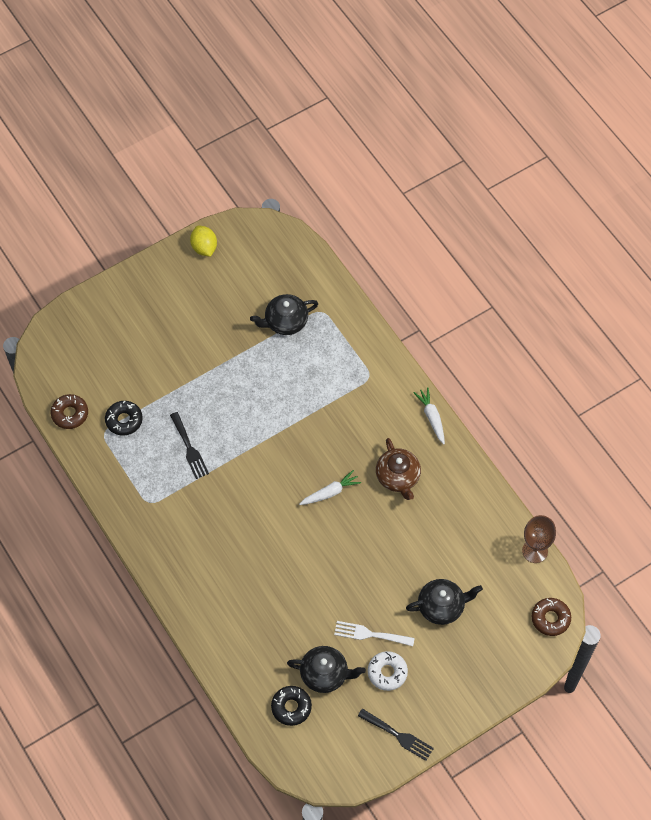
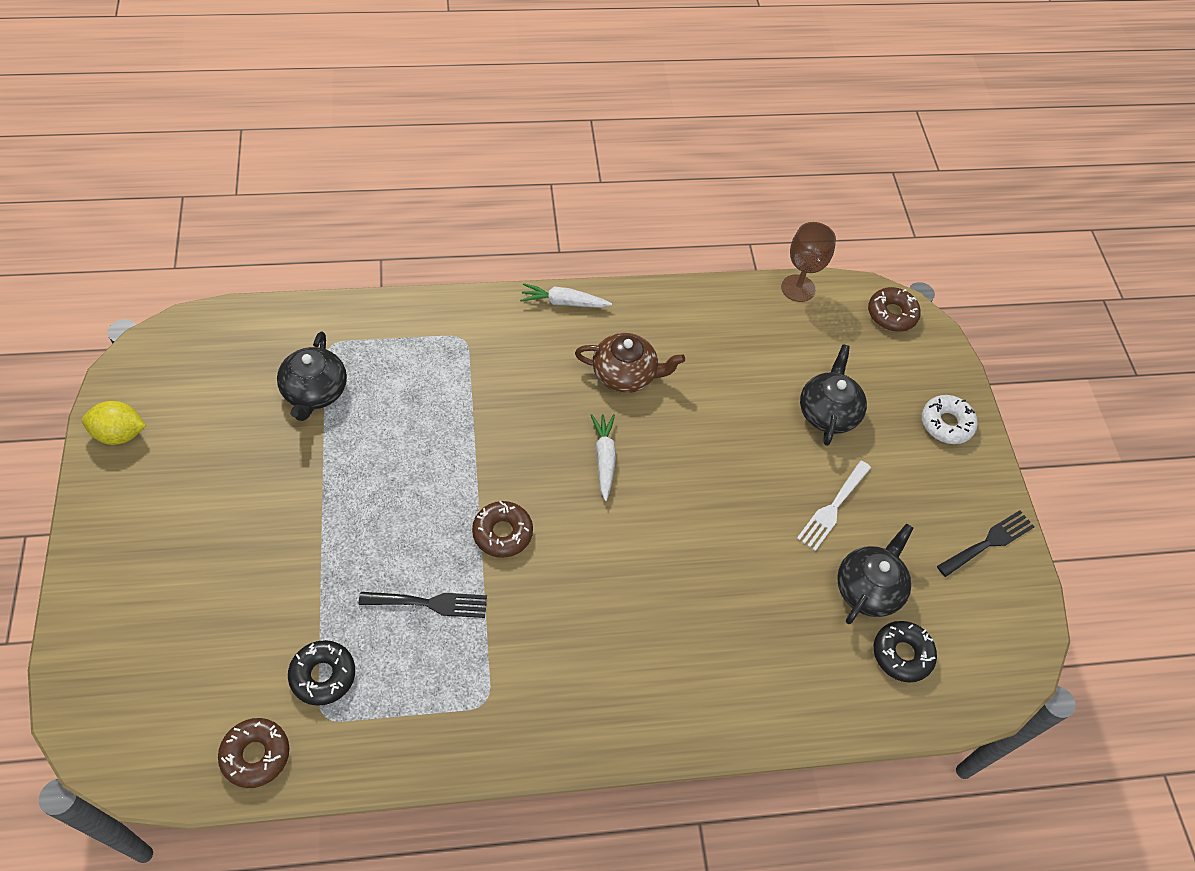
camera: 70 degrees left, 5 degrees down
white donut [368,651,408,691] -> white donut moved to [922,395,978,444]
none -> brown donut [472,501,533,558]

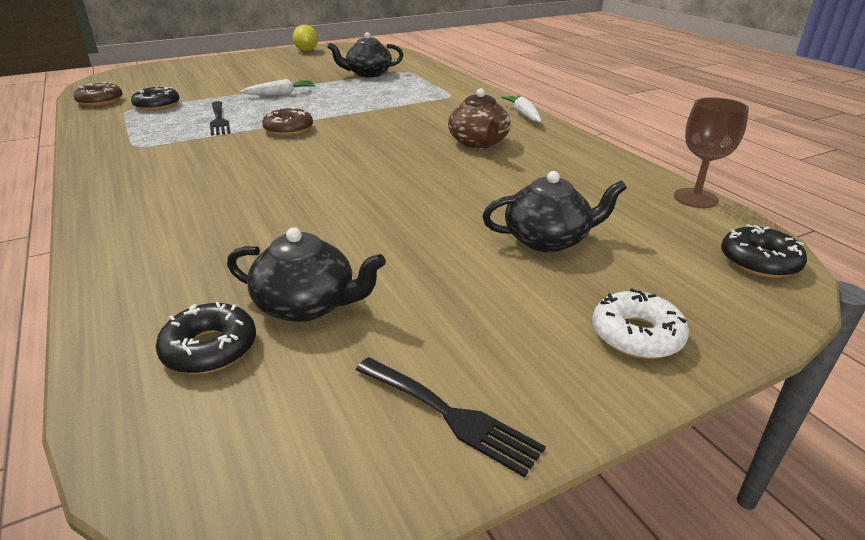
camera: 75 degrees right, 25 degrees down
white carrot [591,414,616,501] -> white carrot moved to [240,79,315,95]
white fork [797,461,871,551] -> none
brown donut [868,287,921,332] -> black donut [721,224,807,278]

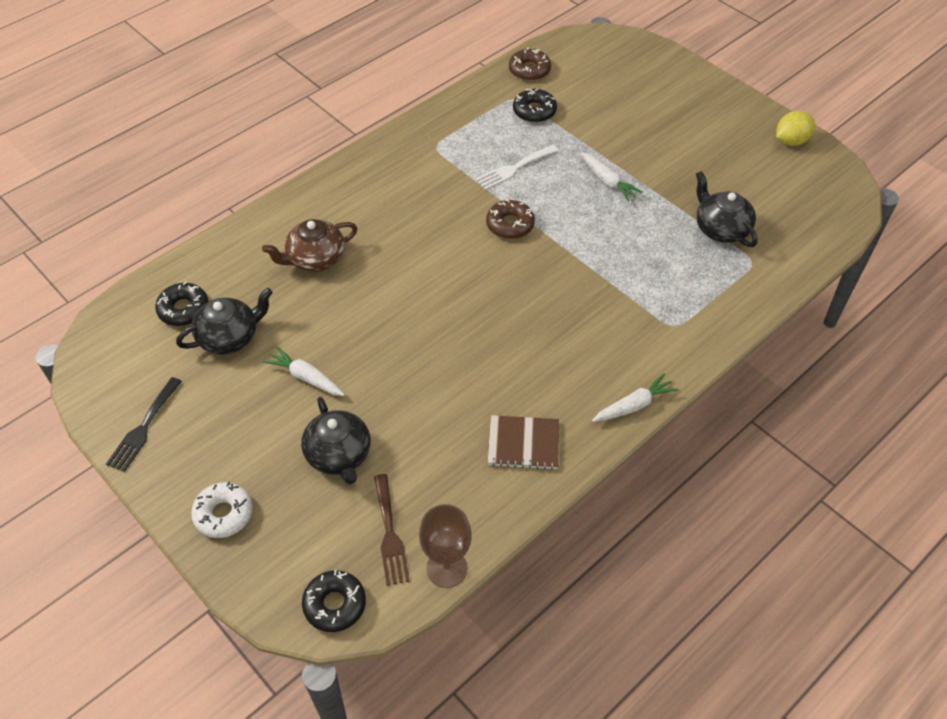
camera: 75 degrees right, 20 degrees up
black fork [210,101,230,136] -> white fork [476,145,559,190]
black teapot [227,227,386,322] -> black teapot turned 120 degrees counterclockwise [176,288,273,355]
brown teapot [448,88,510,149] -> brown teapot moved to [262,219,357,272]
none -> white carrot [263,346,345,396]
none -> brown fork [374,474,410,586]
none -> brown notebook [487,415,559,470]

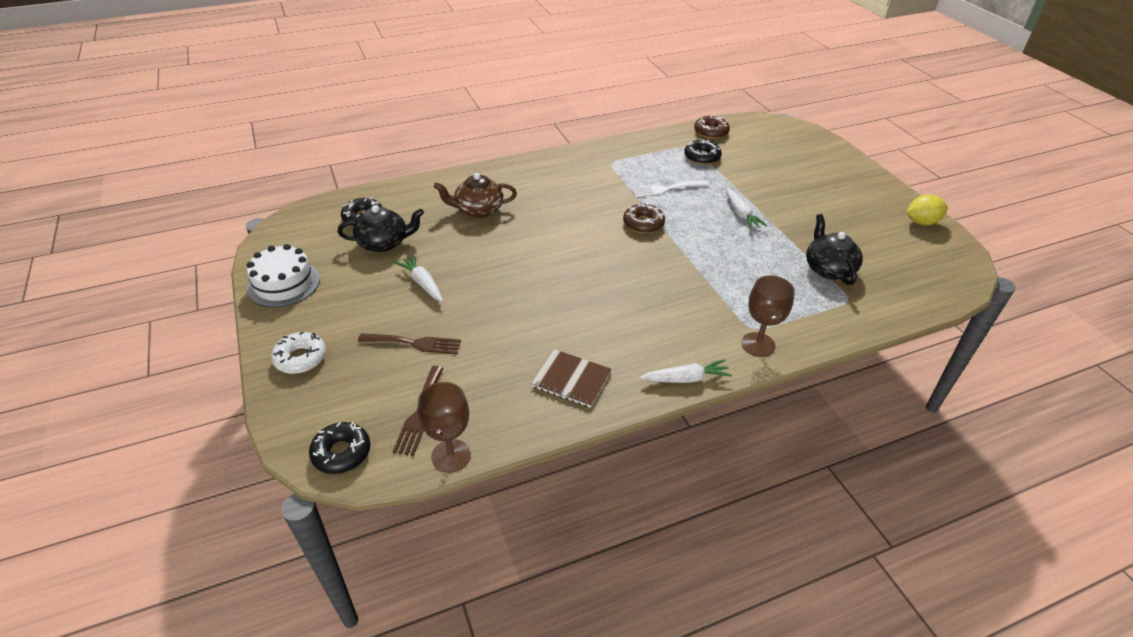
camera: 20 degrees right, 10 degrees down
black fork [106,377,182,472] -> white cake [247,244,320,308]
black teapot [301,397,371,484] -> brown fork [358,334,461,354]
none -> brown goblet [741,275,795,357]

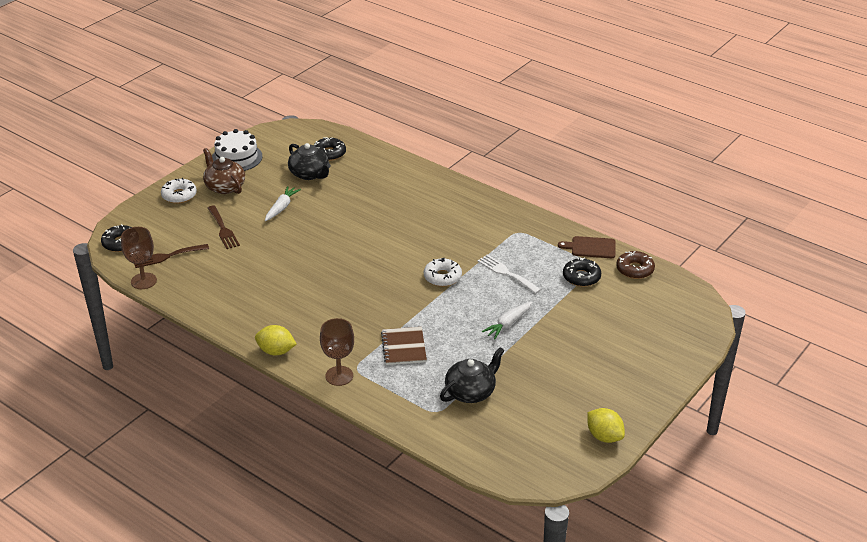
camera: 60 degrees right, 5 degrees down
brown teapot [434,173,517,218] -> brown teapot moved to [203,148,245,194]
brown notebook [531,349,612,408] -> brown notebook moved to [381,327,427,365]
brown donut [623,203,665,234] -> white donut [424,258,462,287]
white carrot [640,359,732,383] -> yellow lemon [255,325,296,355]
none -> brown cutting board [558,236,616,258]

